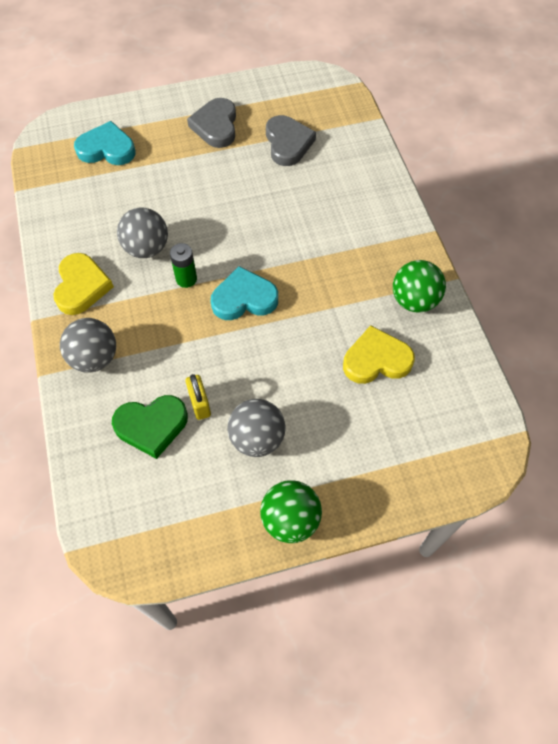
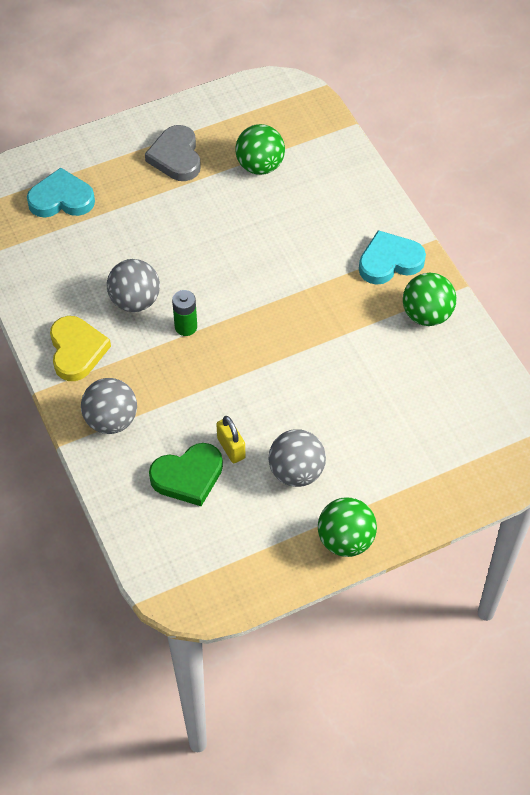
camera: 10 degrees left, 5 degrees down
turquoise heart [211,266,278,320] -> turquoise heart moved to [359,230,426,285]
grey heart [266,115,316,166] -> green ball [235,124,285,175]
yellow heart [343,325,415,384] -> none

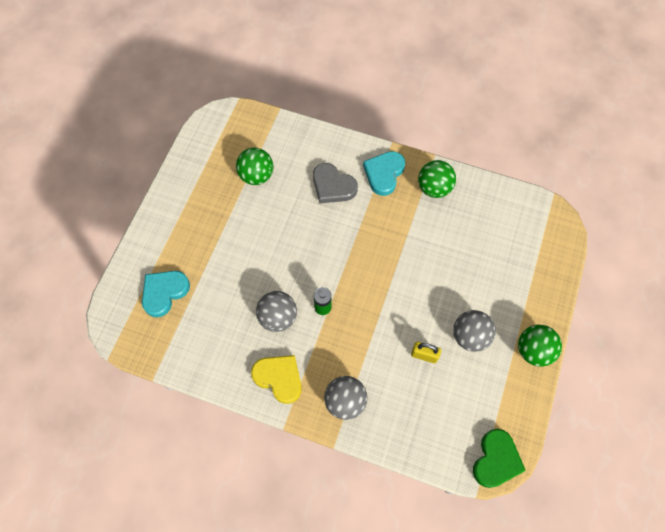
camera: 45 degrees left, 10 degrees up
grey heart [145,125,201,181] -> grey heart moved to [313,163,358,203]
green heart [149,443,223,506] -> green heart moved to [473,429,526,488]

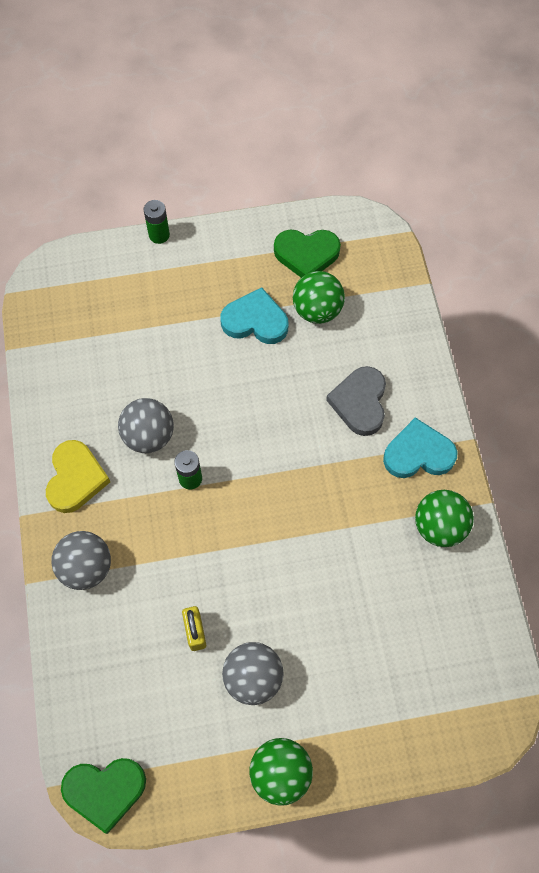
camera: 60 degrees right, 0 degrees up
turquoise heart [142,271,190,317] -> turquoise heart moved to [220,287,288,344]
none -> green battery [143,200,170,244]
none -> green heart [274,230,341,278]

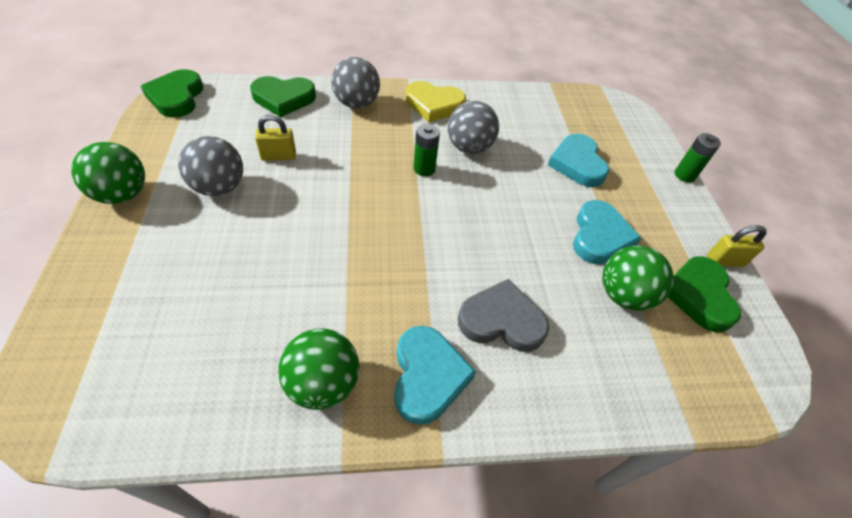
camera: 90 degrees right, 15 degrees down
none -> green heart [250,76,316,117]
none -> turquoise heart [548,133,609,187]
none -> yellow padlock [707,225,767,267]

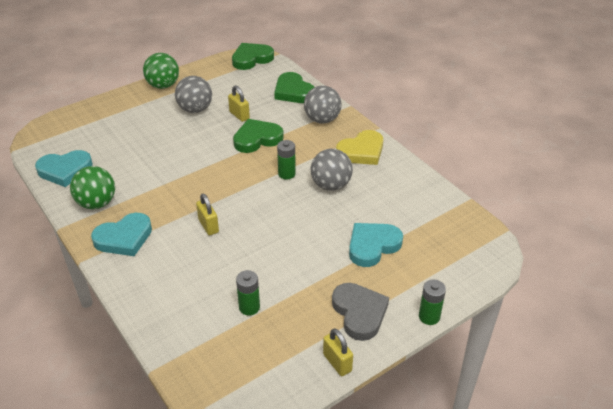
camera: 65 degrees right, 10 degrees down
yellow heart [406,81,466,122] -> yellow heart turned 105 degrees counterclockwise [336,130,383,165]
grey heart [458,279,549,352] -> grey heart moved to [332,283,389,341]
turquoise heart [573,200,642,265] -> turquoise heart moved to [35,150,93,187]
green ball [602,246,674,311] -> green battery [236,270,260,316]
green heart [668,256,741,332] -> green heart moved to [233,119,284,153]
none -> yellow padlock [196,194,219,236]

